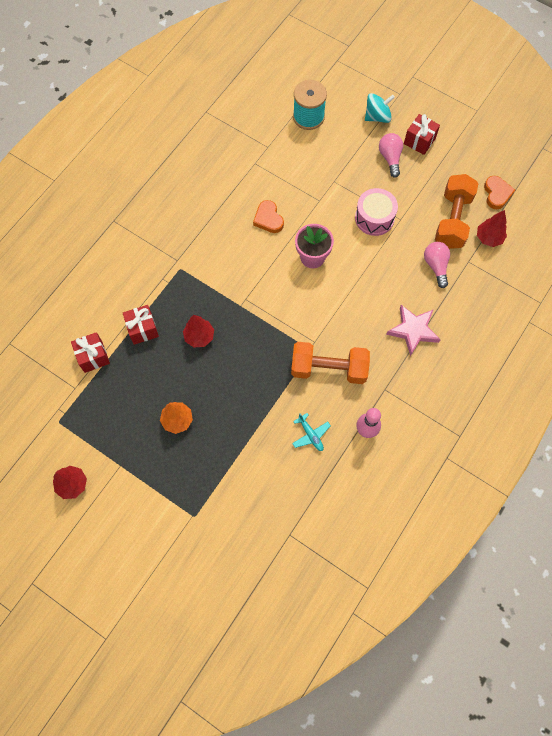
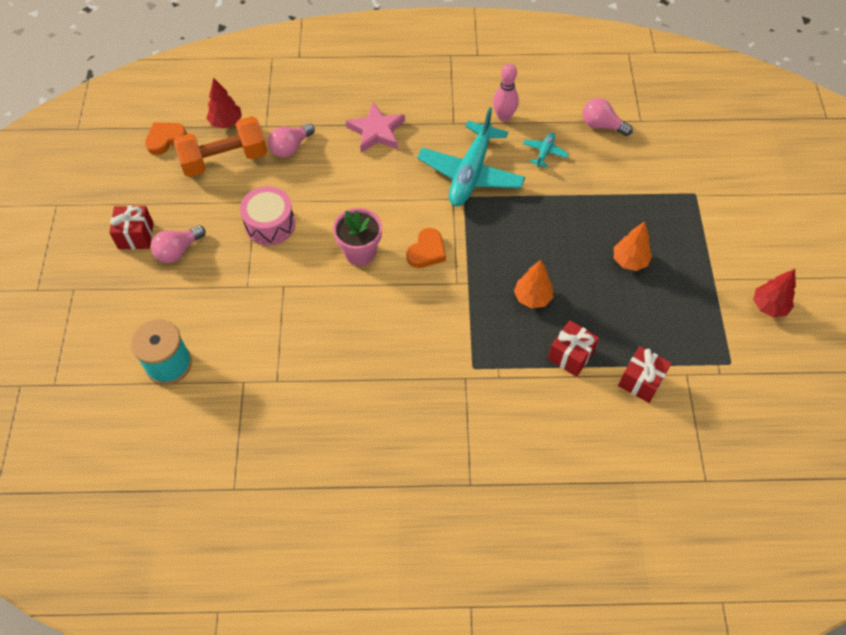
camera: 125 degrees left, 10 degrees down
red tree [183,315,214,347] -> orange tree [514,260,553,309]
orange heart [253,200,284,233] -> orange heart moved to [406,228,446,268]
orange dumbbell [291,342,370,384] -> turquoise plane [417,107,525,206]
turquoise spinning top [365,93,395,123] -> none
none -> pink light bulb [582,98,633,136]

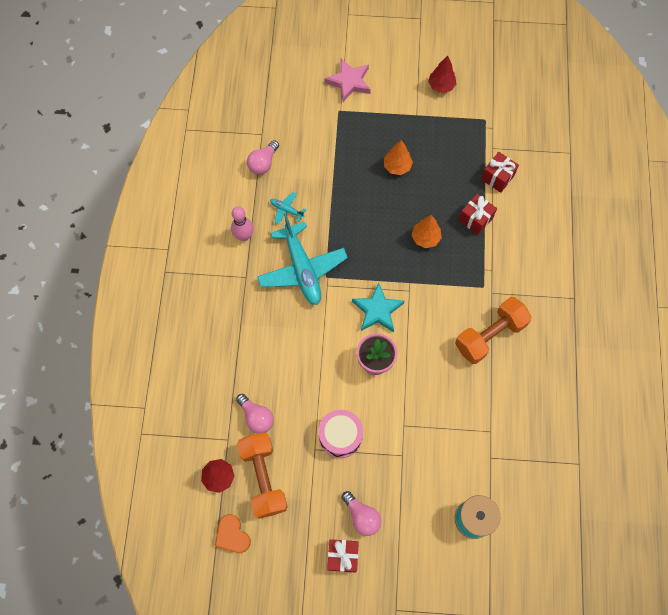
camera: 85 degrees left, 10 degrees up
pink star [346,102,405,153] -> pink star moved to [324,58,371,102]
orange heart [406,228,446,268] -> turquoise star [352,282,405,332]
turquoise plane [417,107,525,206] -> turquoise plane turned 45 degrees clockwise [257,215,348,305]
none -> orange dumbbell [455,297,532,364]

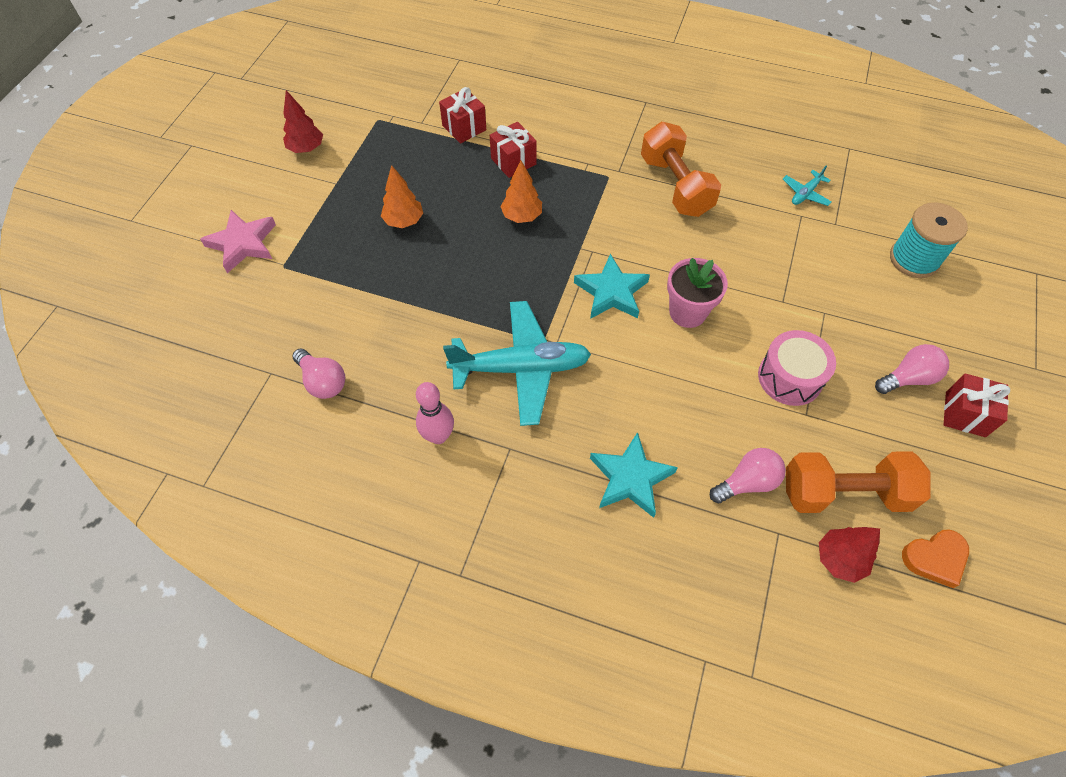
camera: 75 degrees left, 10 degrees down
turquoise plane [270,192,306,225] -> turquoise plane moved to [783,165,832,206]
none -> turquoise star [590,432,678,518]

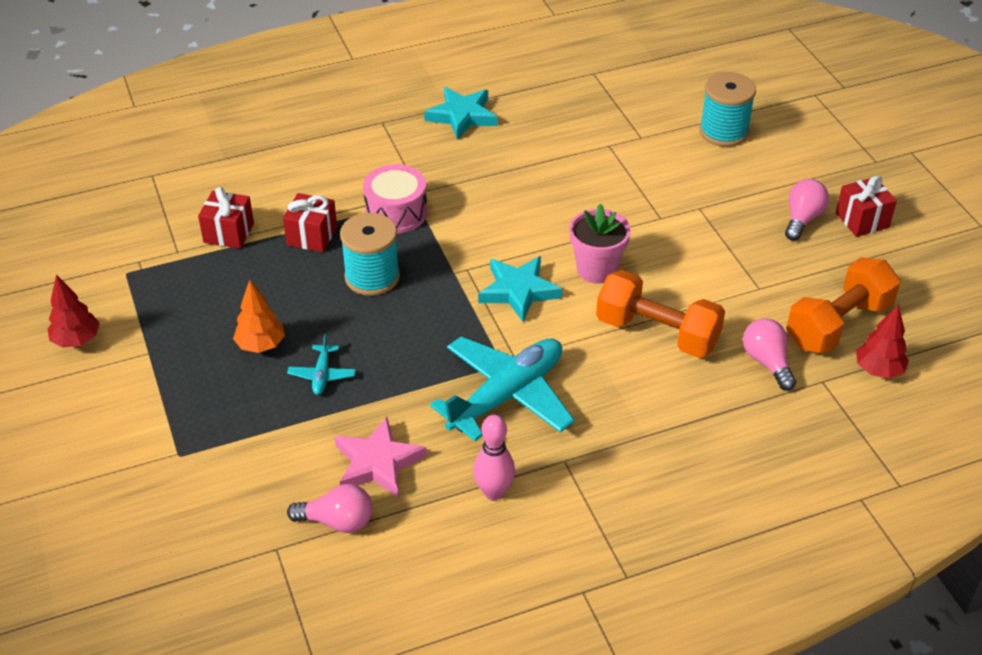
camera: 40 degrees left, 15 degrees down
pink star [200,210,276,273] -> pink star moved to [334,417,427,498]
orange tree [501,161,542,223] -> turquoise spool [340,213,400,296]
turquoise star [590,432,678,518] -> turquoise star moved to [424,87,497,140]
orange dumbbell [641,122,721,217] -> orange dumbbell moved to [596,270,725,358]
pink light bulb [710,448,786,504] -> pink light bulb turned 45 degrees counterclockwise [743,318,796,391]
pink drum [758,330,836,406] -> pink drum moved to [363,164,427,233]
turquoise plane [783,165,832,206] -> turquoise plane moved to [287,334,356,395]
orange heart [902,529,969,588] -> none

